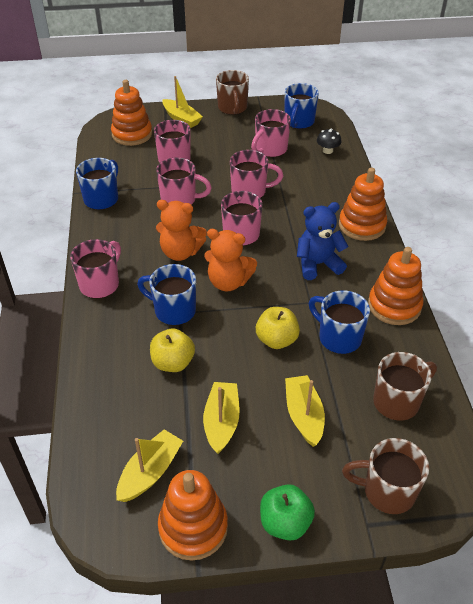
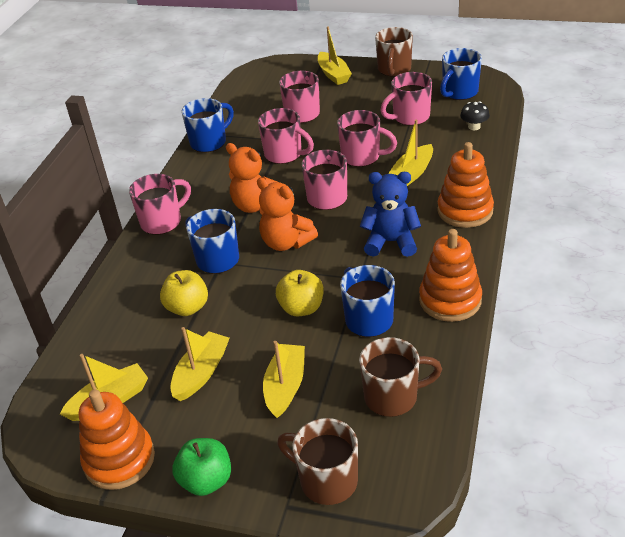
camera: 25 degrees right, 5 degrees down
orange stacking toy [111,80,152,146] -> none
none -> yellow boat [388,120,433,186]

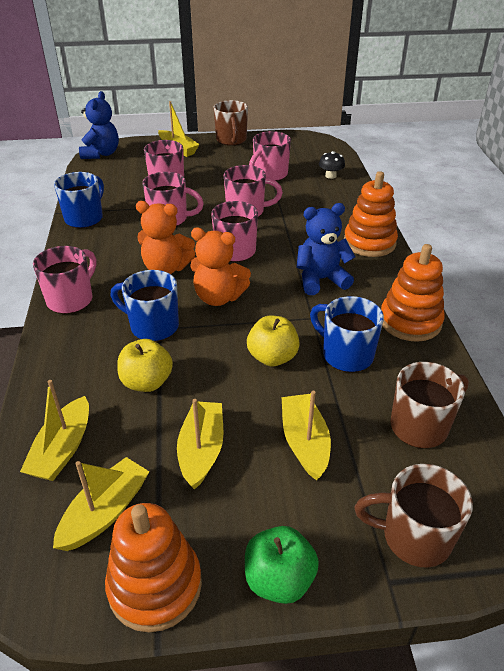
camera: 25 degrees left, 0 degrees up
yellow boat [388,120,433,186] -> yellow boat moved to [20,380,89,481]
blue mug [440,48,482,100] -> none
none -> blue teddy bear [79,91,119,159]

